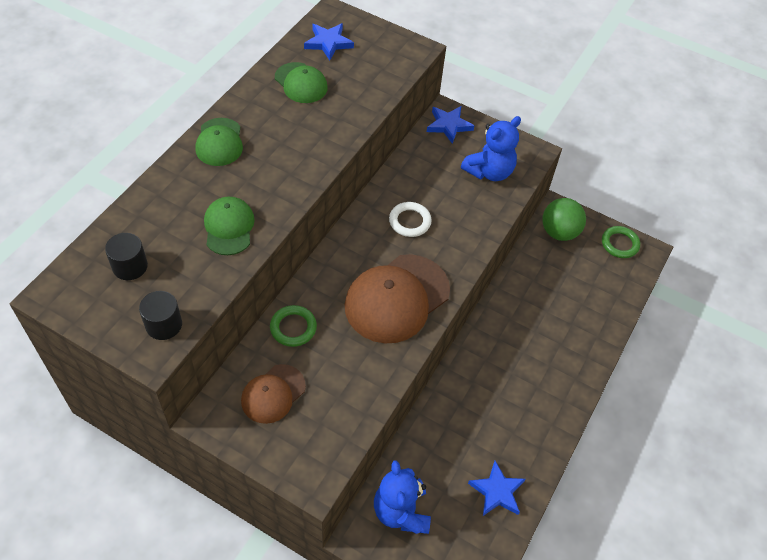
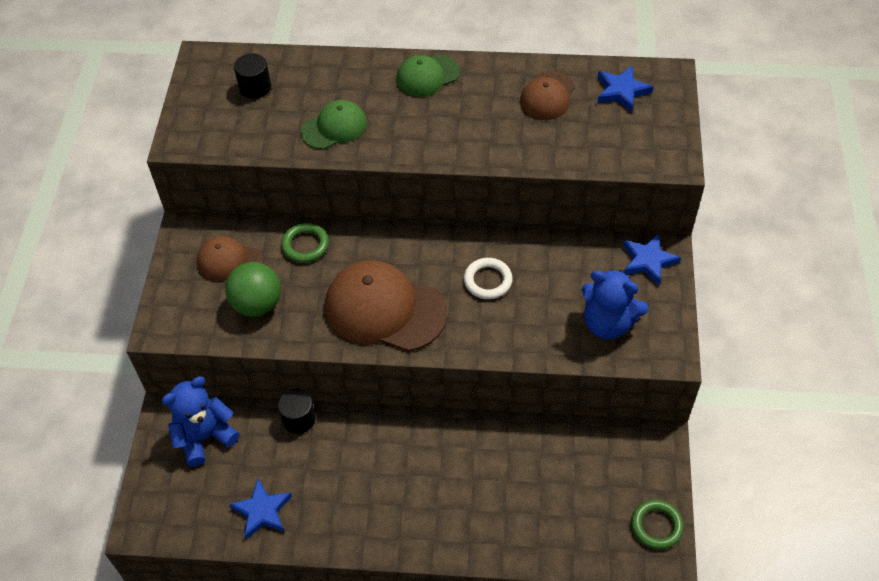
camera: 70 degrees right, 0 degrees up
black cylinder [139,291,182,340] -> black cylinder moved to [278,389,316,434]
green cap [275,62,328,103] -> brown cap [520,71,575,120]
green ball [542,198,586,241] -> green ball moved to [225,262,281,317]

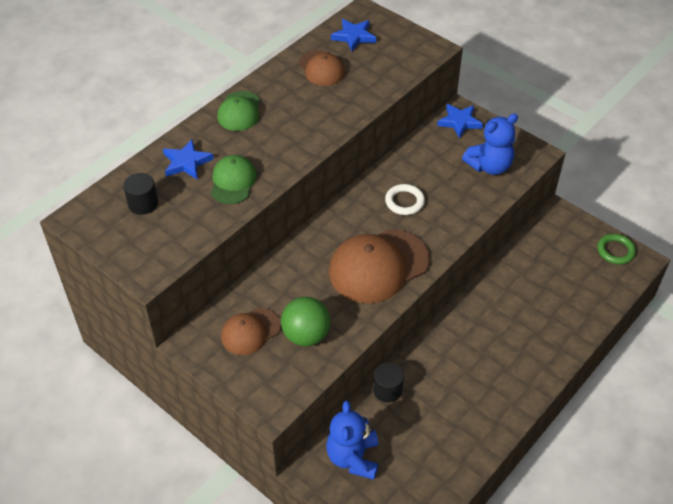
camera: 55 degrees left, 5 degrees down
blue star [229,479,292,539] -> blue star moved to [163,139,214,179]
green ring [281,223,329,263] -> none

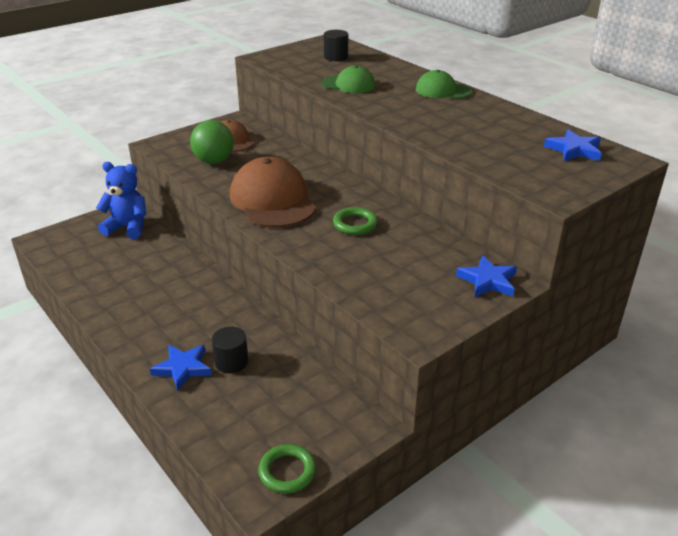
camera: 100 degrees right, 15 degrees down
blue star [163,139,214,179] -> blue star moved to [150,345,212,391]
brown cap [299,50,345,86] -> none
black cylinder [373,362,404,402] -> black cylinder moved to [212,327,249,373]
white ring [385,184,425,215] -> green ring [333,207,378,235]
blue teddy bear [462,113,518,175] -> none

